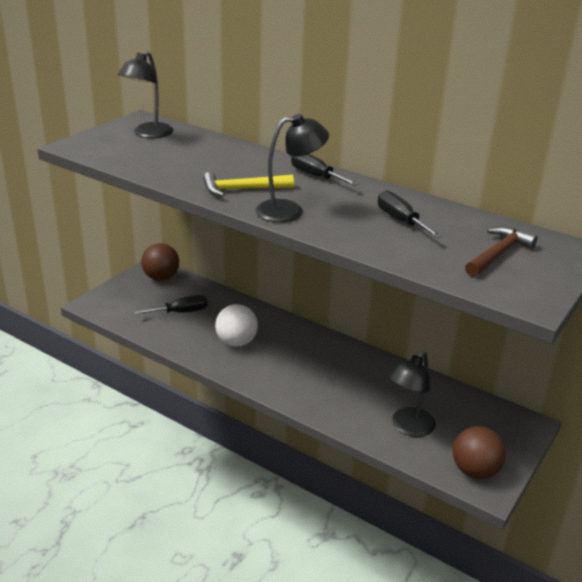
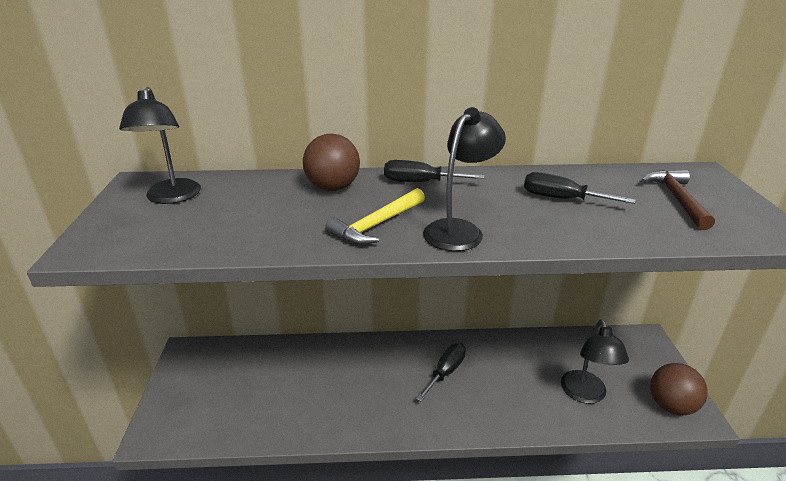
camera: 35 degrees left, 0 degrees up
black screwdriver [135,295,208,315] -> black screwdriver moved to [416,343,466,402]
brown ball [141,243,179,281] -> brown ball moved to [303,133,360,191]
white ball [215,304,258,347] -> none

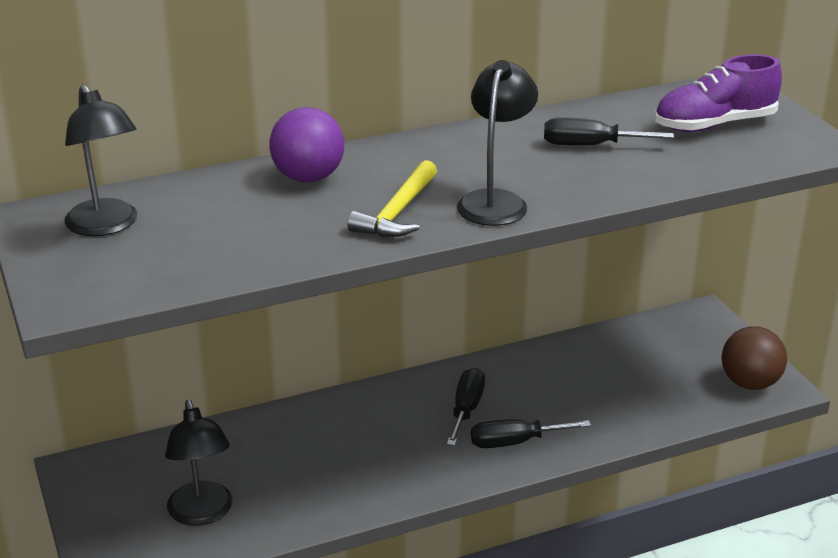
camera: 20 degrees left, 0 degrees up
brown ball [303,133,360,191] -> purple ball [269,107,344,182]
black screwdriver [384,160,485,182] -> black screwdriver moved to [471,419,591,448]
black lamp [561,319,629,404] -> black lamp moved to [165,399,233,526]
brown hammer [641,170,715,230] -> purple shoe [654,54,782,132]

